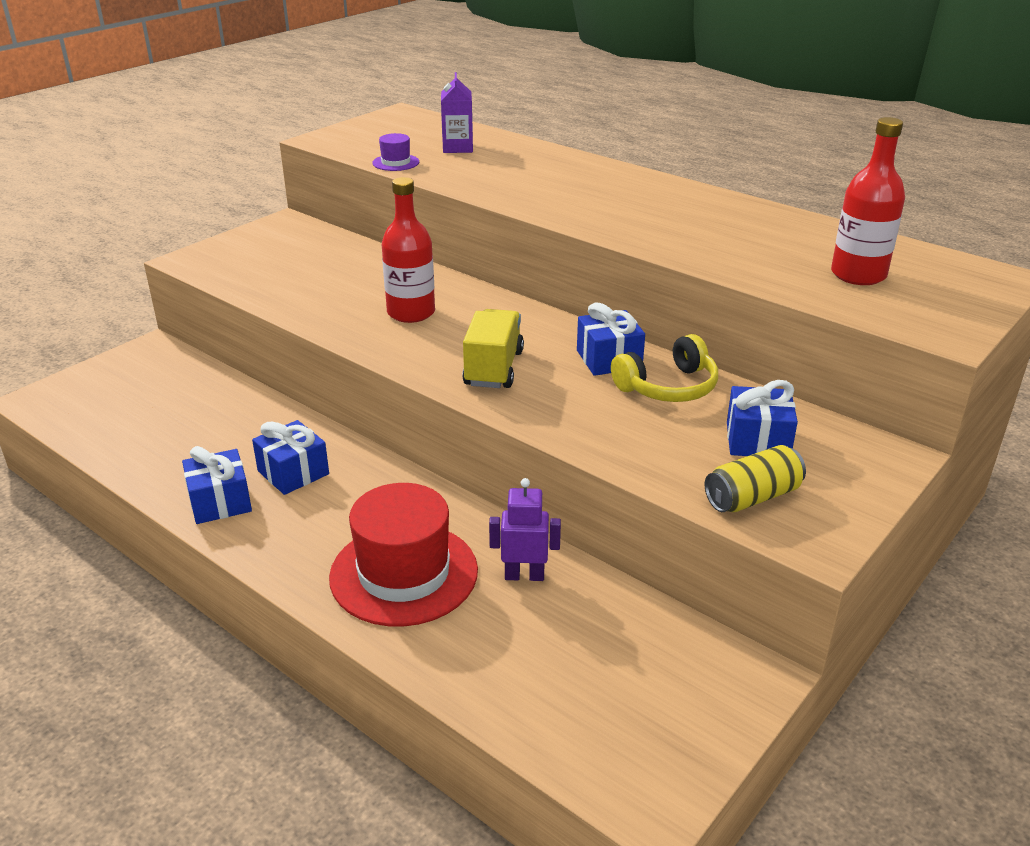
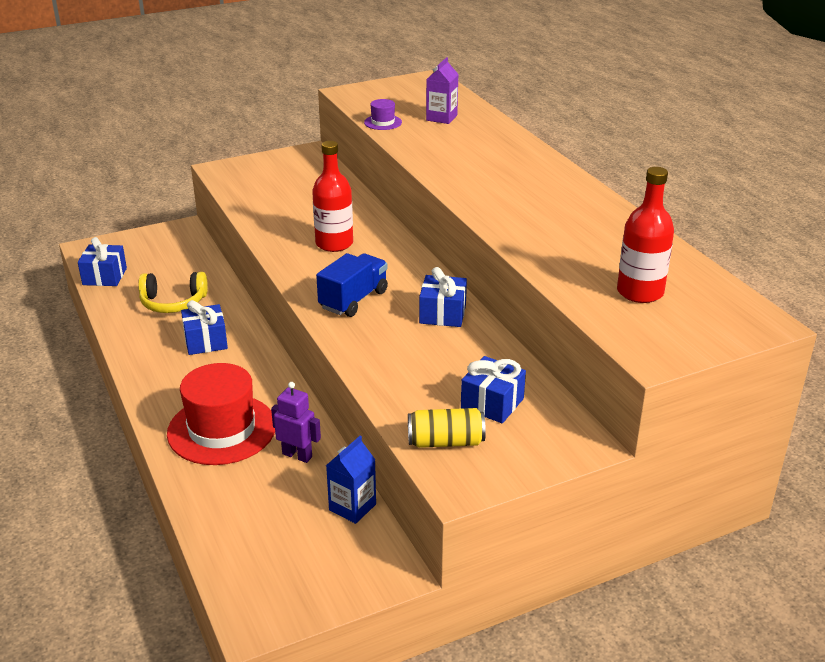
camera: 25 degrees right, 0 degrees up
blue gift [182,446,252,524] -> blue gift moved to [78,237,127,286]
yellow truck [462,309,524,388] -> blue truck [316,253,388,317]
yellow headphones [611,334,718,402] -> yellow headphones moved to [138,272,208,313]
none -> blue carton [326,436,376,524]

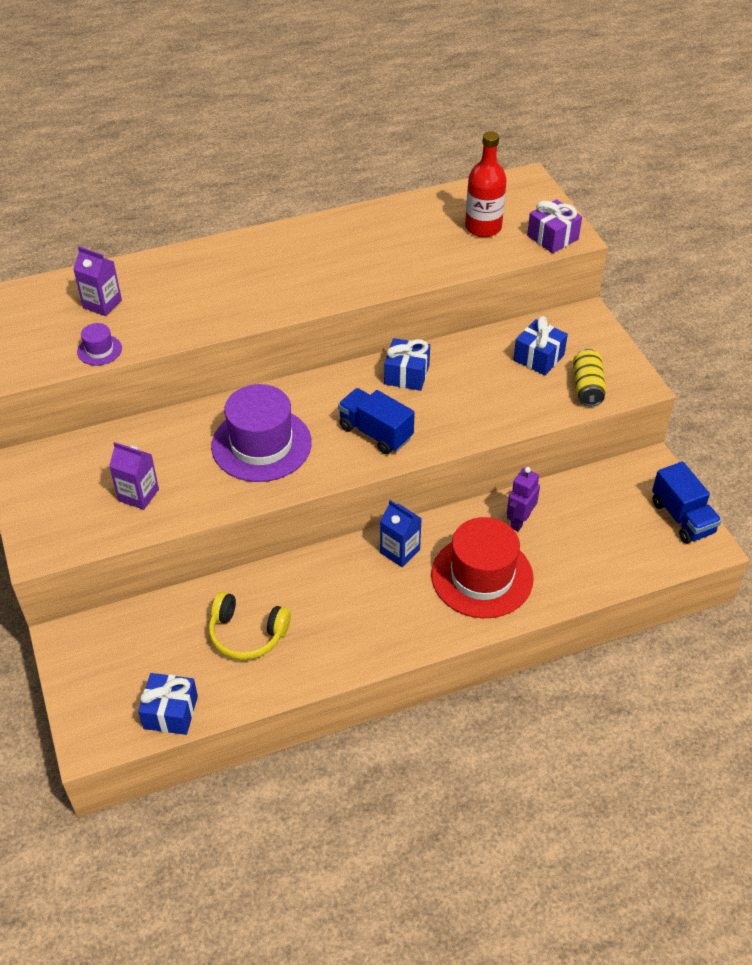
camera: 85 degrees left, 15 degrees up
yellow headphones [138,272,208,313] -> yellow headphones turned 105 degrees clockwise [209,592,291,660]
blue gift [181,300,228,355] -> none
red bottle [312,141,353,252] -> purple hat [211,384,312,482]
blue carton [326,436,376,524] -> blue carton moved to [380,500,422,567]
none -> purple carton [109,442,159,510]
none -> purple gift [527,199,582,253]
none -> blue truck [652,462,722,544]

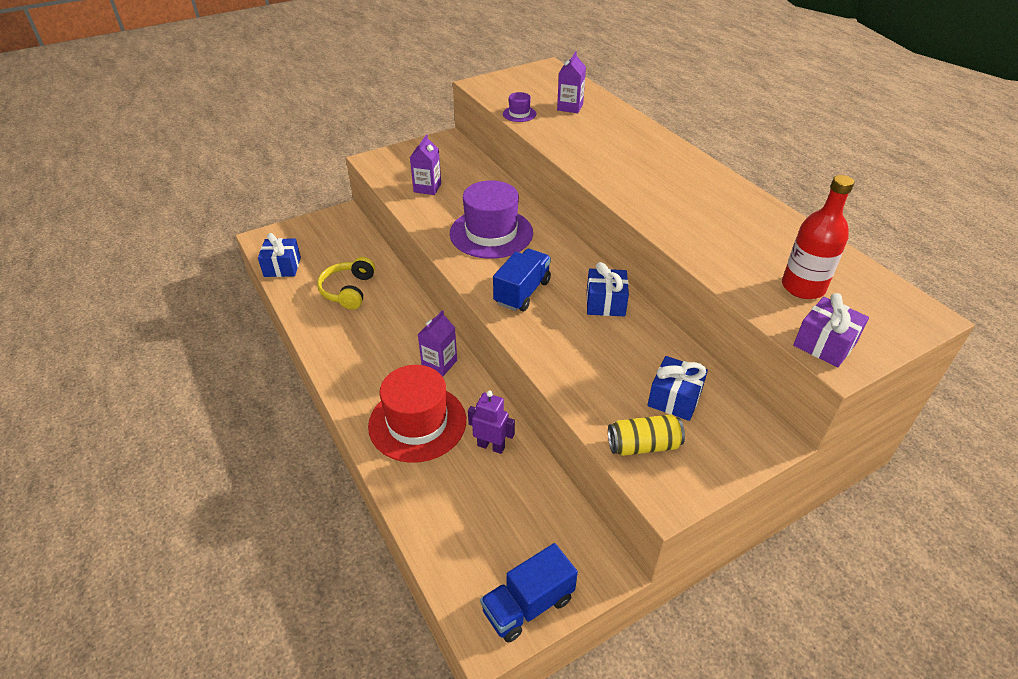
camera: 80 degrees right, 5 degrees down
blue carton [380,500,422,567] -> purple carton [418,310,457,376]

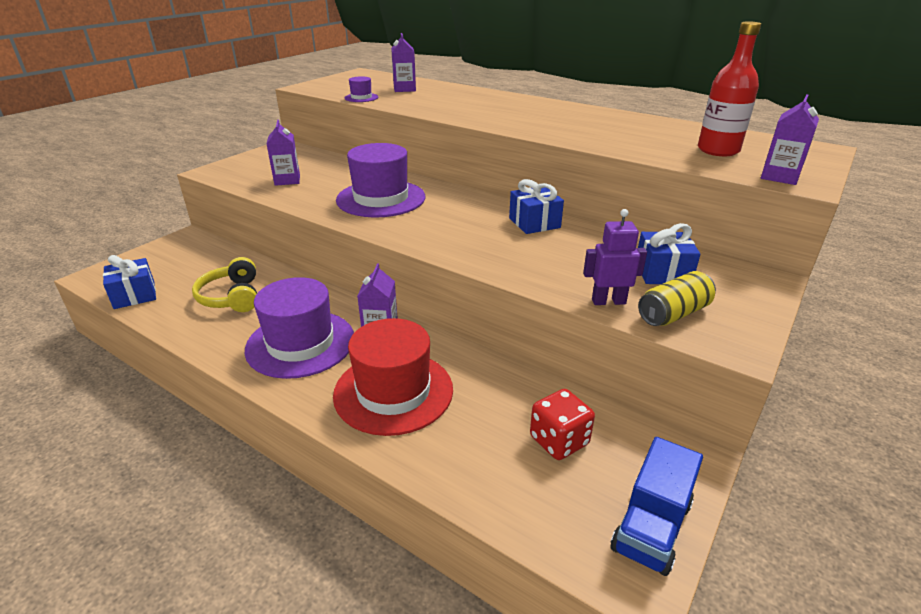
camera: 25 degrees left, 10 degrees down
purple robot [468,391,515,454] -> purple robot moved to [583,209,647,305]
blue truck [493,249,551,311] -> none
purple gift [793,293,869,367] -> purple carton [761,94,819,185]
none -> purple hat [245,277,354,379]
none -> red dice [530,389,595,460]

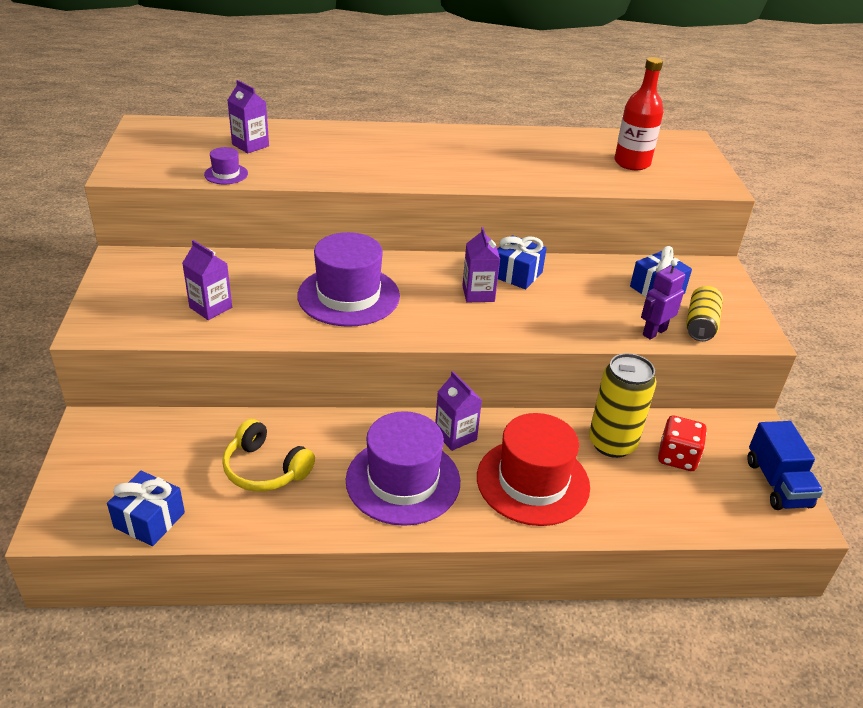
camera: 40 degrees left, 5 degrees up
purple carton [761,94,819,185] -> purple carton moved to [462,227,500,302]
none -> yellow can [589,353,656,458]

